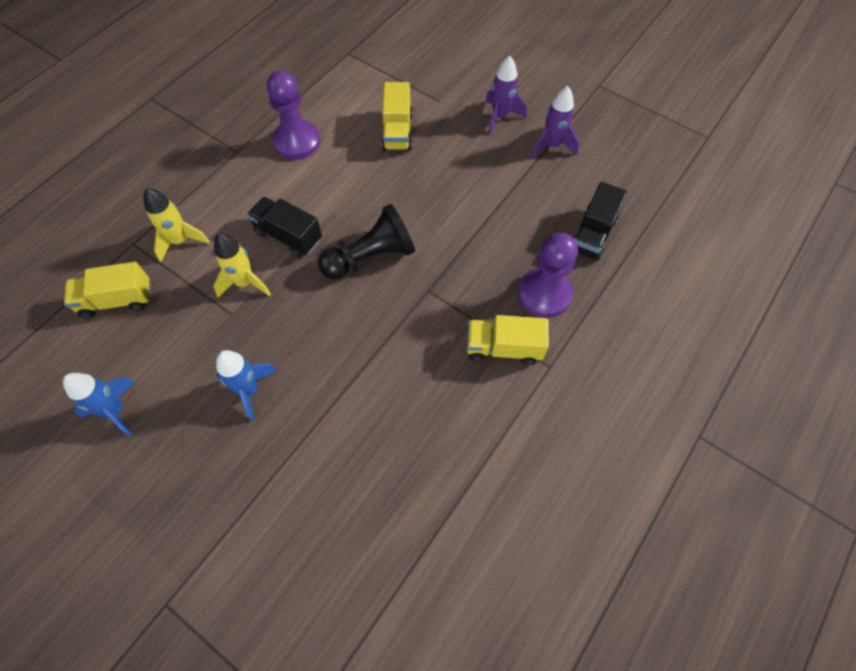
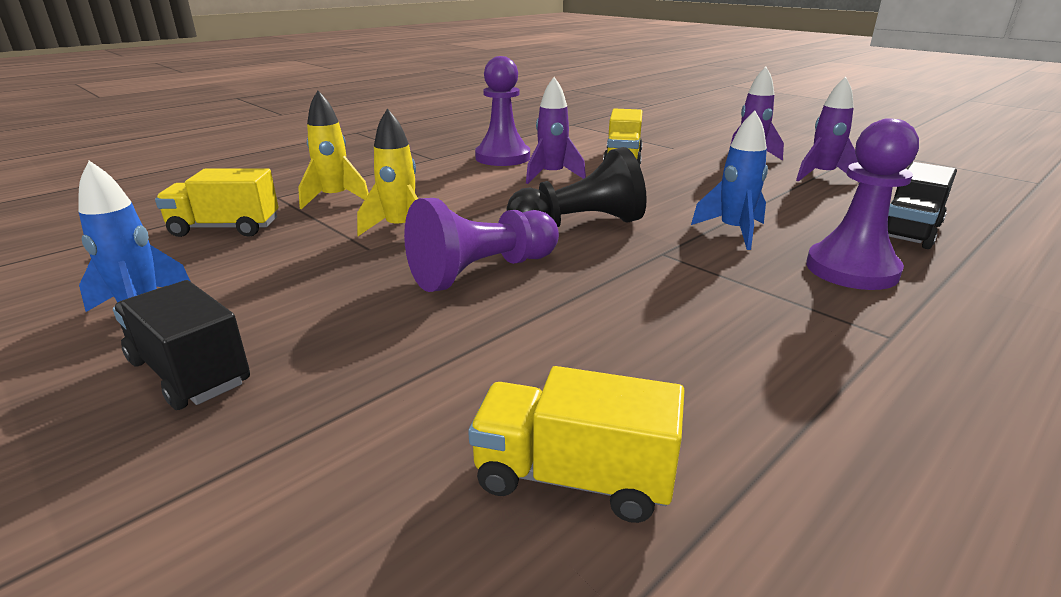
camera: 10 degrees right, 35 degrees down
blue rocket [216,350,277,422] -> blue rocket moved to [691,110,768,250]
black truck [247,197,322,258] -> black truck moved to [113,280,250,410]
yellow truck [467,315,549,365] -> yellow truck moved to [468,366,685,523]
none -> purple pawn [404,198,559,292]
none -> purple rocket [526,77,586,184]

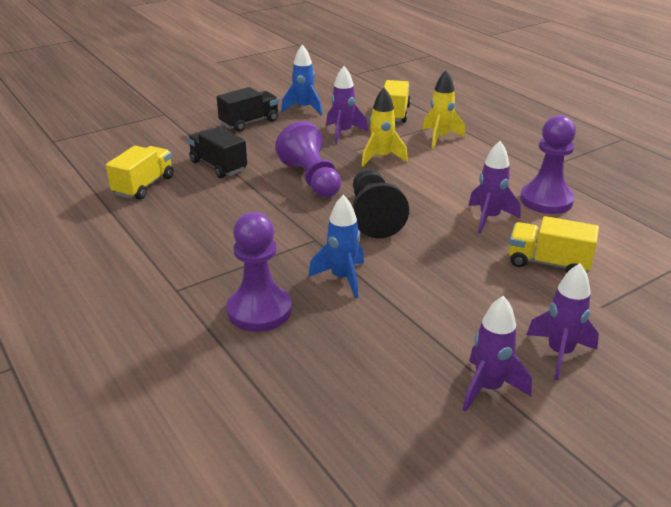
camera: 100 degrees right, 5 degrees up
black truck [888,162,957,249] -> black truck moved to [188,127,247,178]
none -> purple rocket [326,66,368,144]

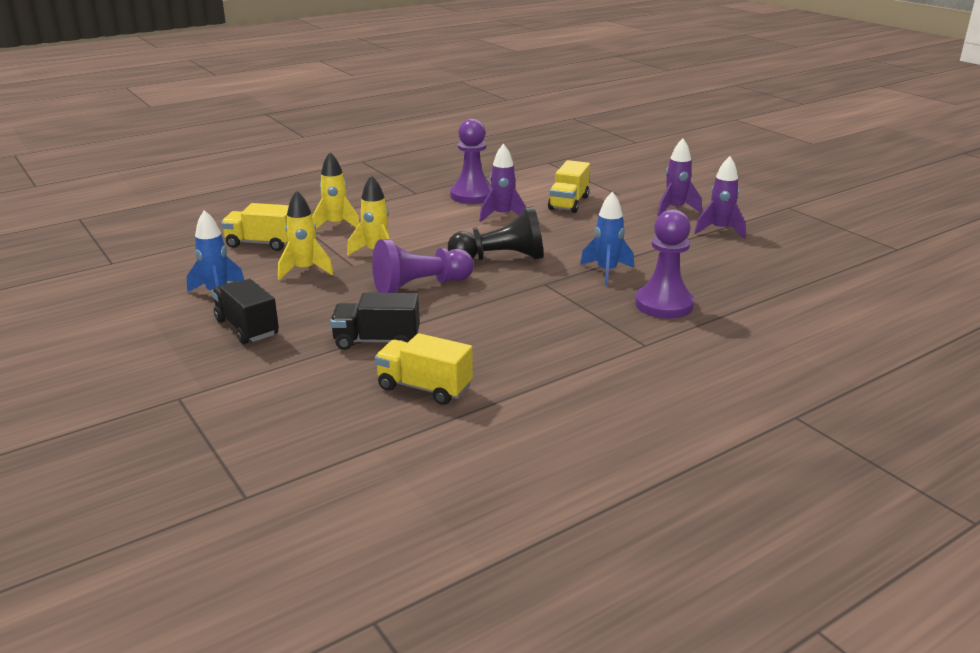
camera: 90 degrees left, 5 degrees down
black truck [188,127,247,178] -> black truck turned 45 degrees clockwise [330,292,420,350]
purple rocket [326,66,368,144] -> yellow rocket [278,190,334,280]

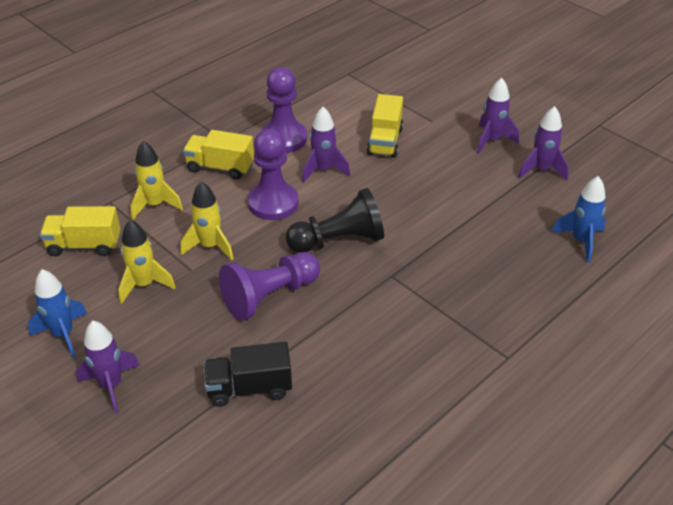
camera: 10 degrees left, 15 degrees up
black truck [212,279,279,344] -> purple rocket [76,321,140,414]
yellow truck [375,333,473,405] -> yellow truck moved to [183,130,254,180]
blue rocket [580,191,634,286] -> blue rocket moved to [552,176,606,262]
purple pawn [635,209,694,319] -> purple pawn moved to [248,129,299,220]

